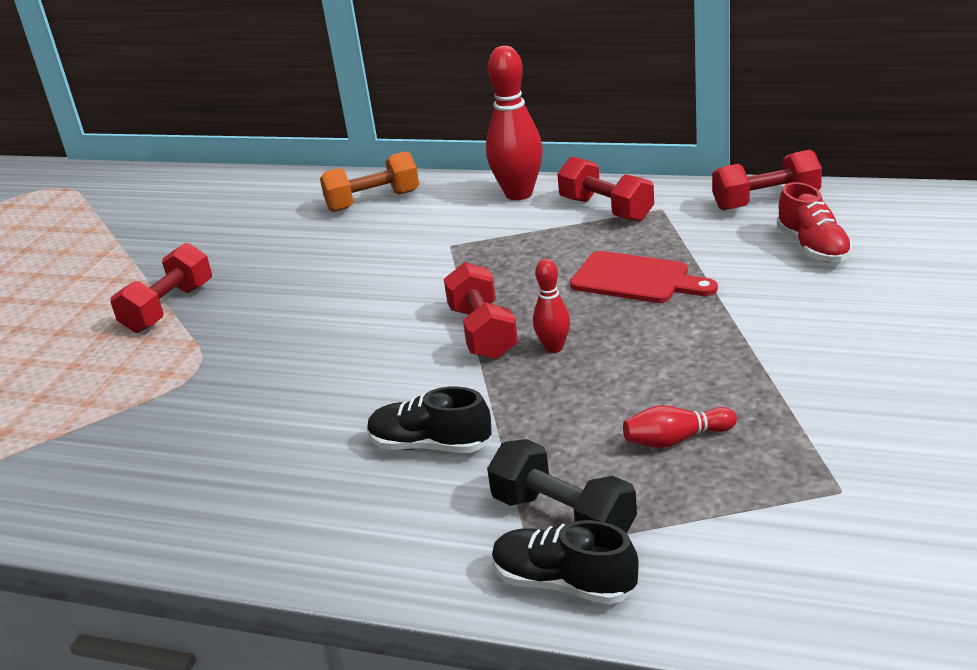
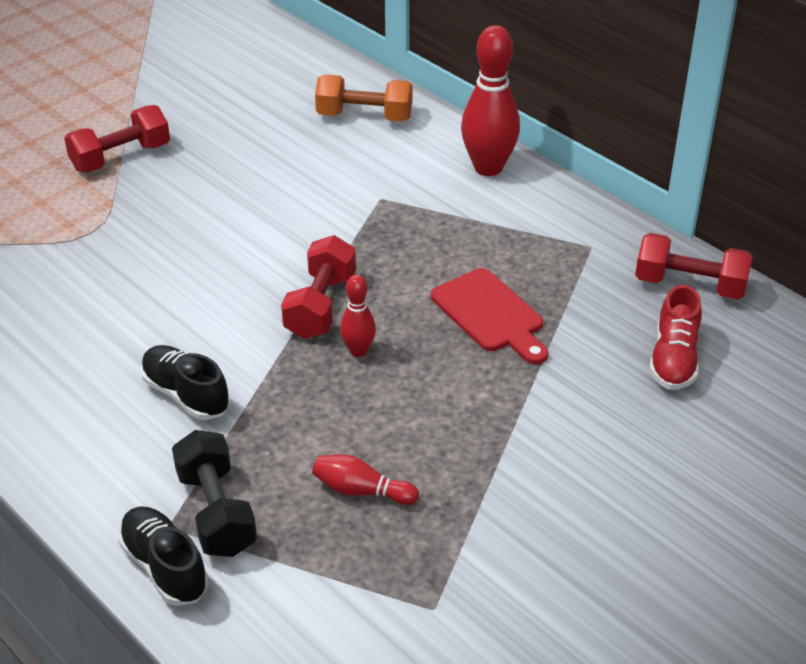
camera: 25 degrees right, 10 degrees up
red dumbbell [557,156,654,222] -> none

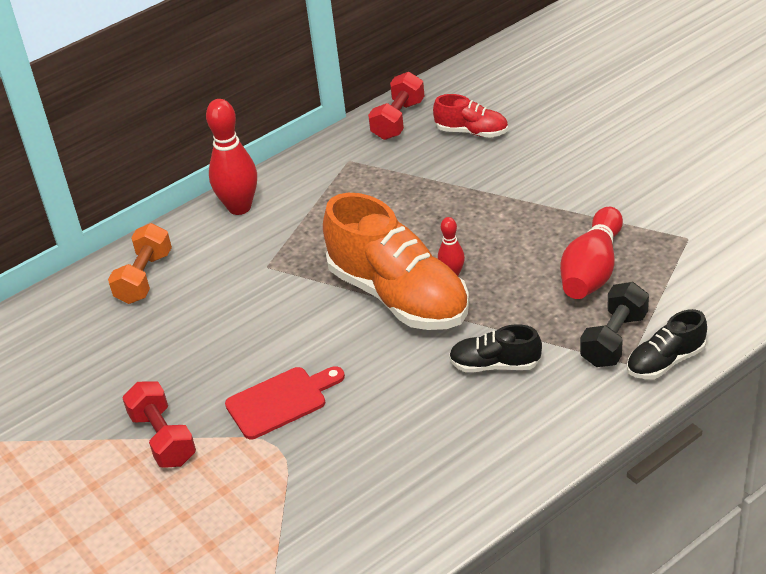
camera: 80 degrees left, 0 degrees up
black shoe [141,345,230,420] -> black shoe turned 45 degrees clockwise [449,324,542,373]
black dumbbell [172,430,257,557] -> black dumbbell turned 45 degrees counterclockwise [580,282,649,367]
red dumbbell [281,235,356,339] -> orange shoe [323,193,469,330]
red bowling pin [312,454,419,505] -> red bowling pin [560,207,623,299], size x1.91
red cutting board [431,268,548,364] -> red cutting board moved to [225,366,345,439]

